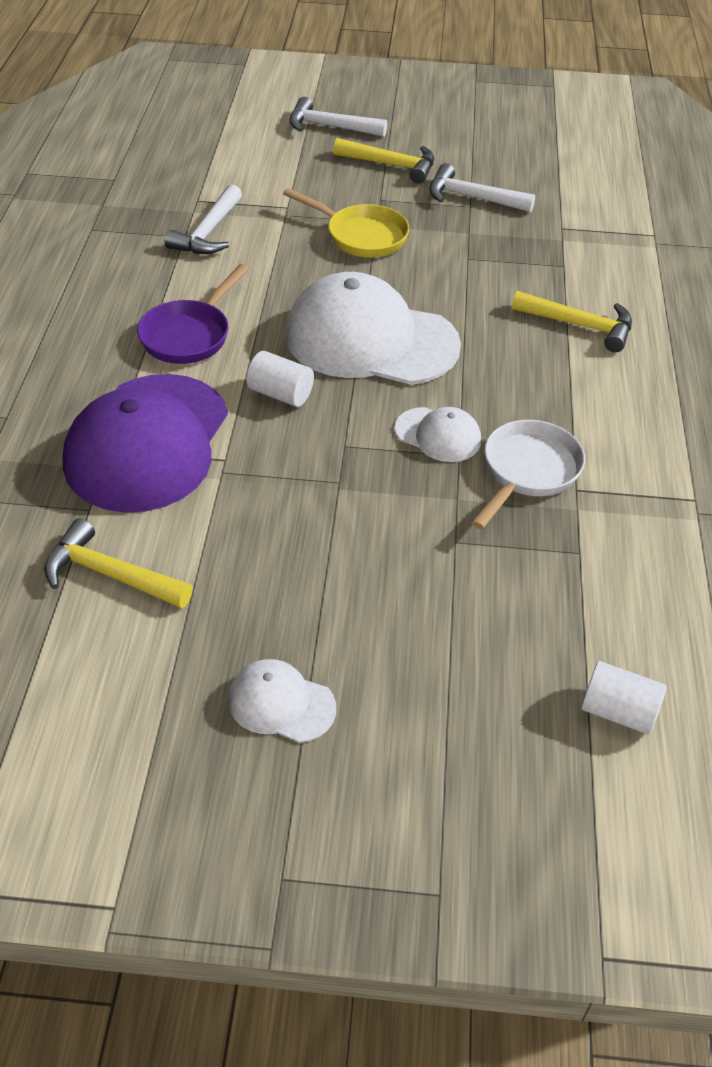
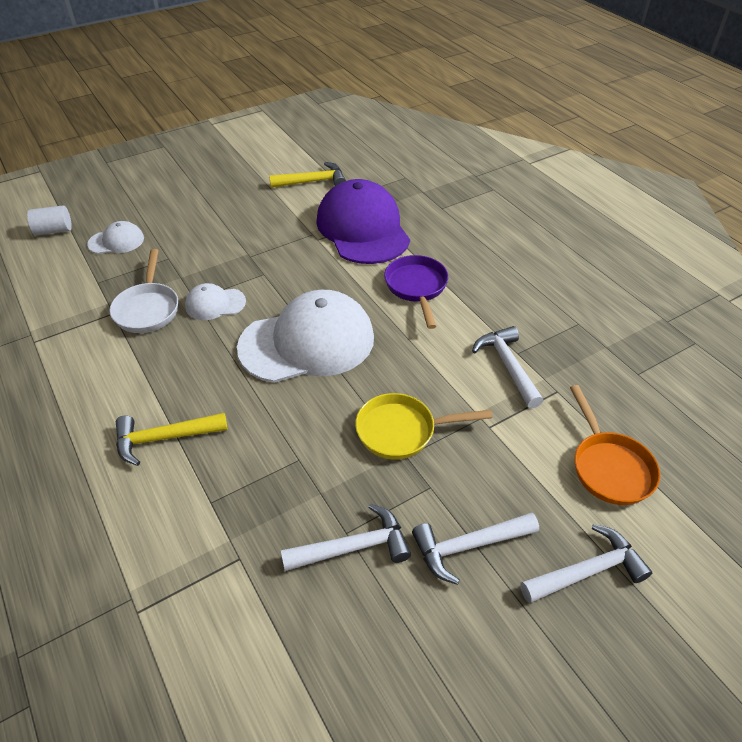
camera: 145 degrees right, 0 degrees up
white cap [228,659,336,743] -> white cap moved to [87,221,144,254]
white cylinder [247,351,314,407] -> none
yellow hammer [333,138,434,184] -> white hammer [412,512,539,585]
none -> orange pan [570,385,660,505]

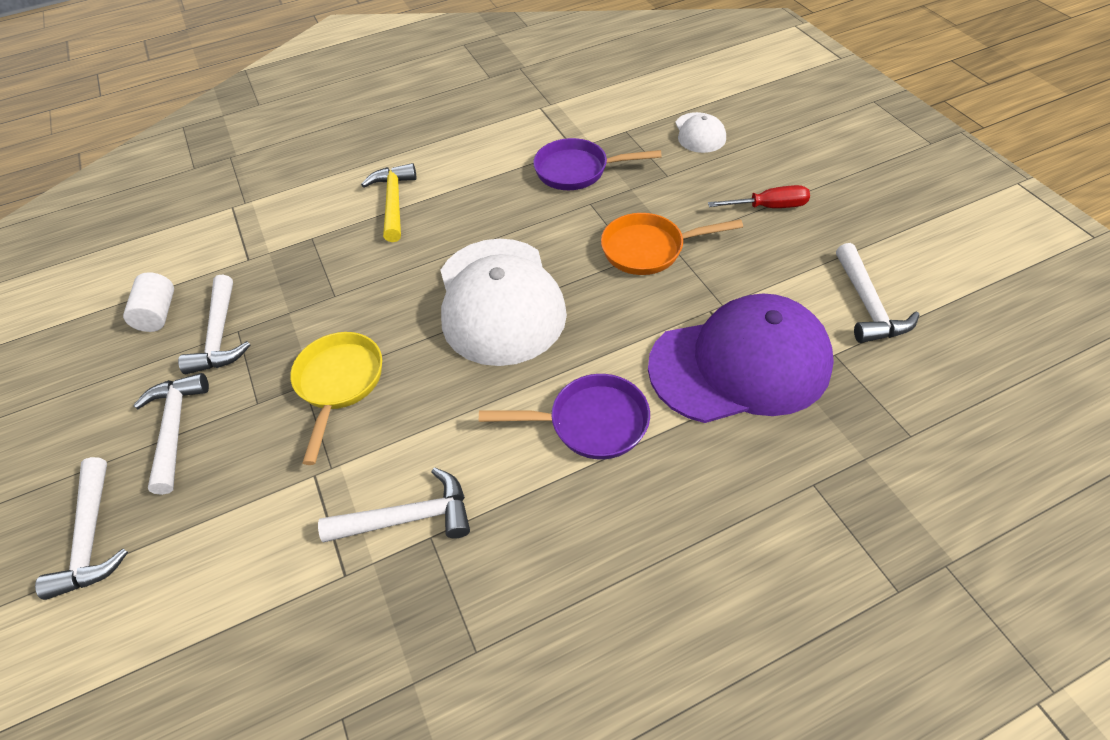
camera: 100 degrees right, 5 degrees up
white cylinder [27,205,72,235] -> white cylinder moved to [123,272,174,332]
white pan [109,249,178,333] -> purple pan [533,138,662,190]
white cap [185,283,246,320] -> none
yellow hammer [269,162,346,188] -> white hammer [836,243,919,343]
orange pan [570,385,660,505] -> orange pan moved to [601,213,743,275]
none -> red screwdriver [708,185,810,208]

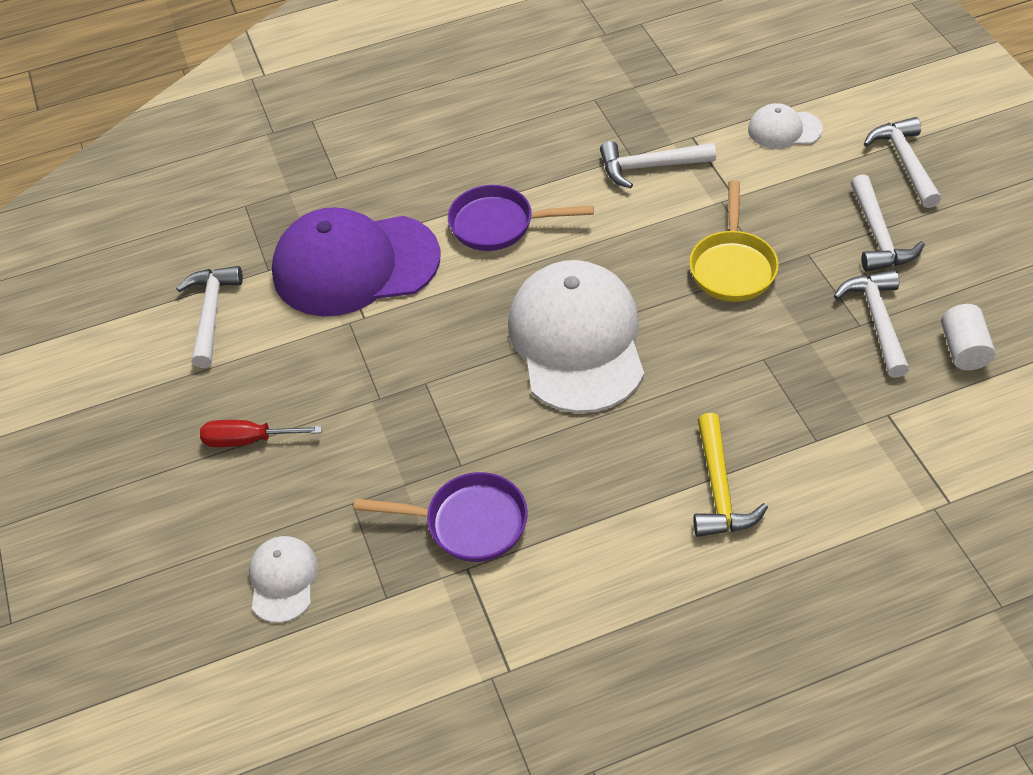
camera: 175 degrees left, 0 degrees up
orange pan [601,213,743,275] -> none
none -> white cap [748,103,823,149]

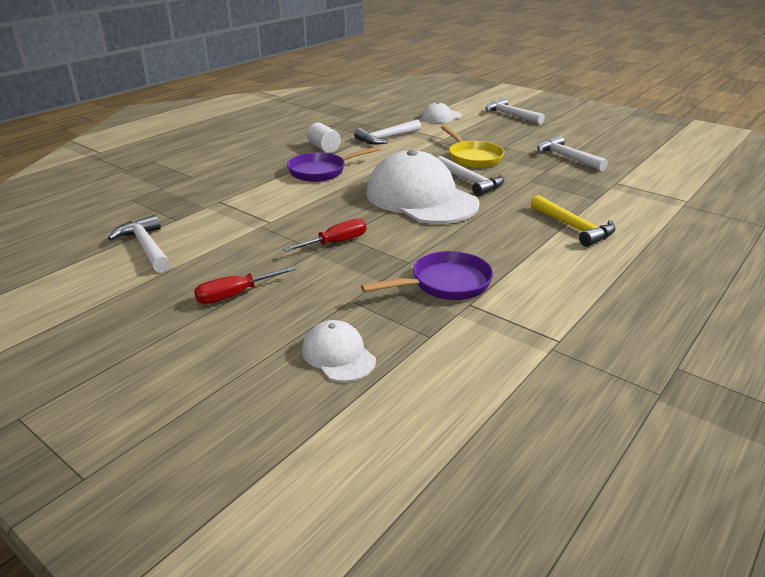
camera: 35 degrees left, 20 degrees down
purple cap [272,207,440,316] -> none
white hammer [851,174,925,272] -> white hammer moved to [437,156,504,196]
white cylinder [941,304,996,370] -> white cylinder moved to [307,122,341,153]
none -> red screwdriver [283,218,366,252]

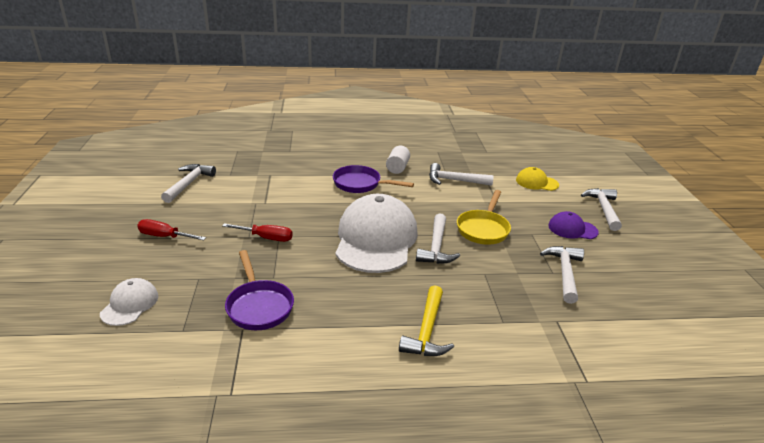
camera: 45 degrees right, 0 degrees up
purple pan [361,251,493,300] -> purple pan turned 45 degrees clockwise [225,250,294,330]
white cap [422,102,462,123] -> yellow cap [516,167,559,191]
none -> purple cap [548,211,599,239]

